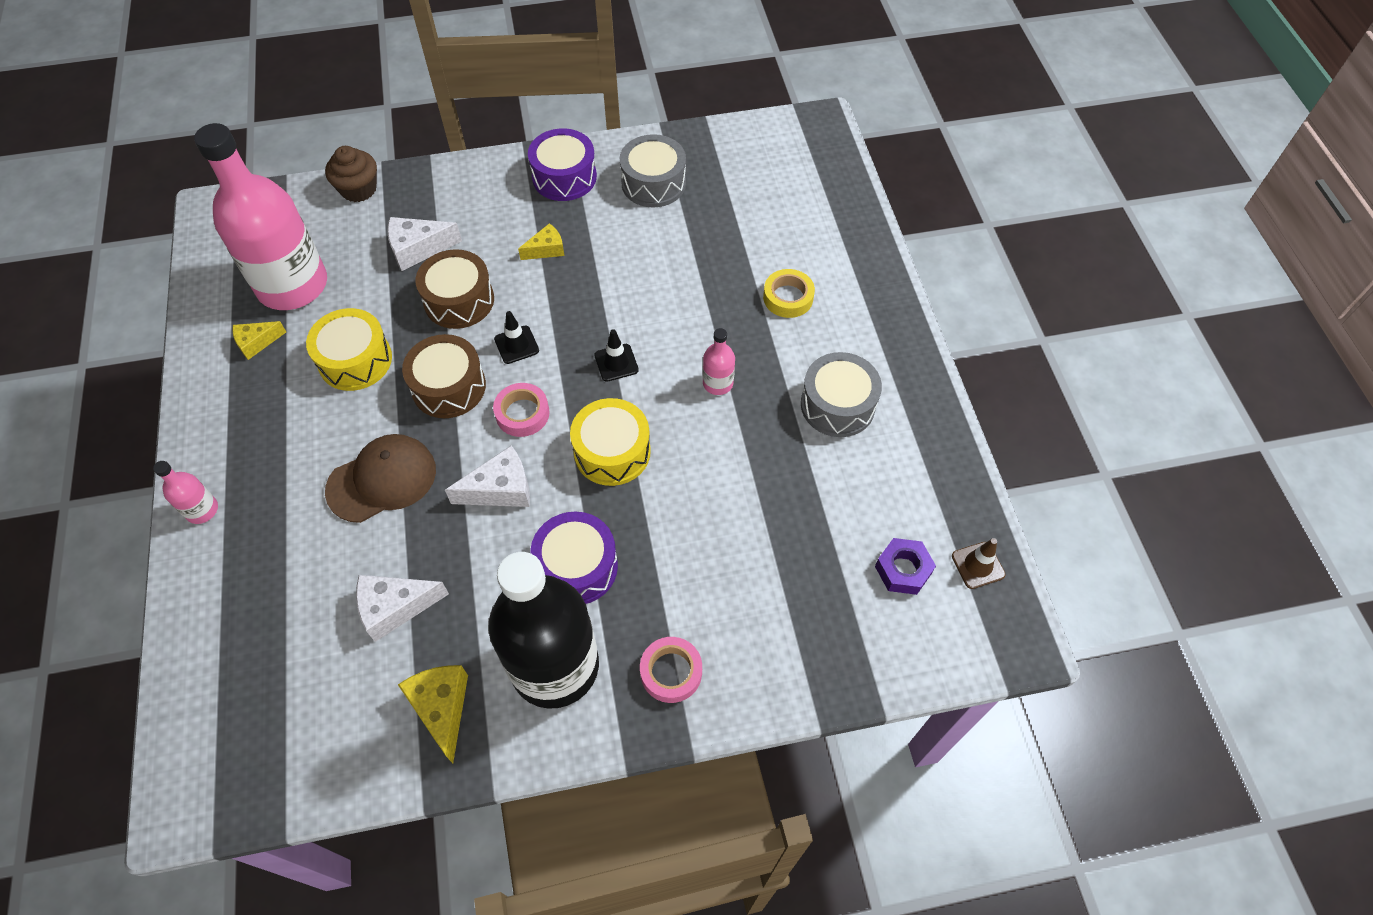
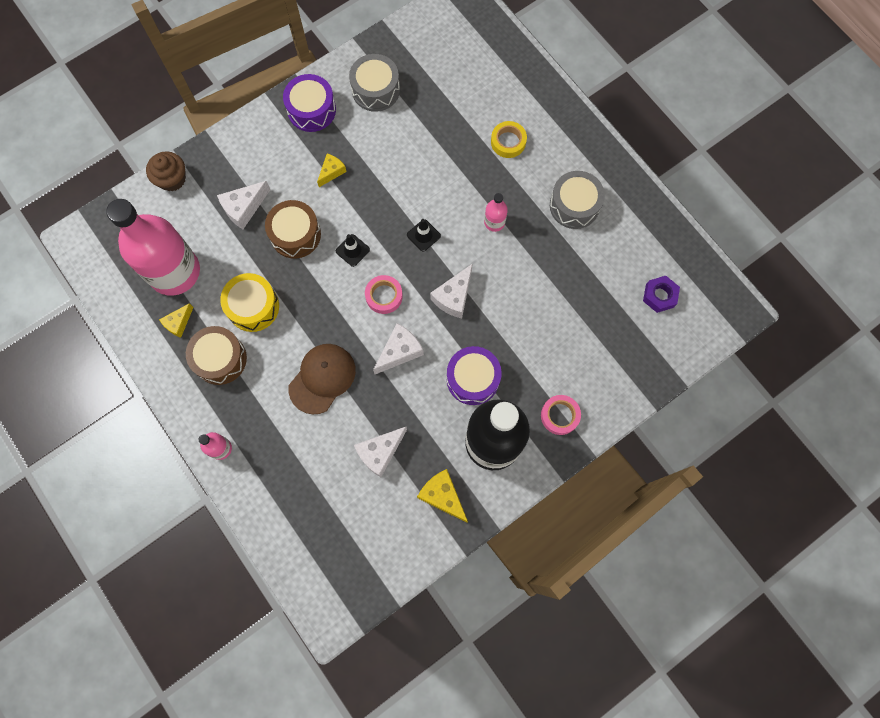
camera: 25 degrees left, 15 degrees up
brown drum [402,334,486,418] -> brown drum moved to [186,326,247,385]
yellow drum [570,398,651,486] -> white cheese [430,264,473,318]
brown traffic cone [952,538,1006,589] -> none

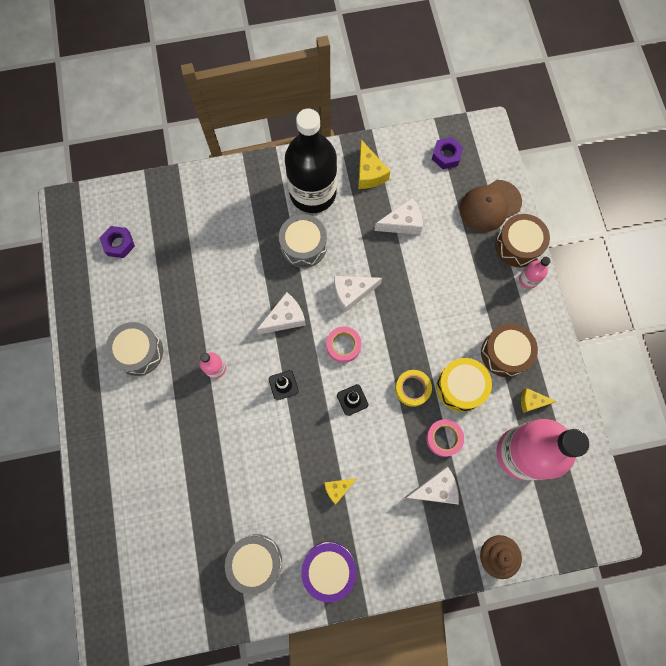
camera: 155 degrees left, 0 degrees up
yellow cheese [159,303,193,338] -> yellow cheese turned 150 degrees counterclockwise [521,388,557,413]
brown drum [265,200,321,259] -> brown drum moved to [495,214,550,267]
brown cap [288,344,356,414] -> brown cap moved to [460,180,522,232]
purple drum [447,346,502,405] -> grey drum [279,214,327,268]
yellow tape [491,121,527,158] -> yellow tape moved to [395,370,432,407]
pink tape [541,395,581,435] -> pink tape moved to [426,419,464,457]
none -> purple nut [432,137,463,169]

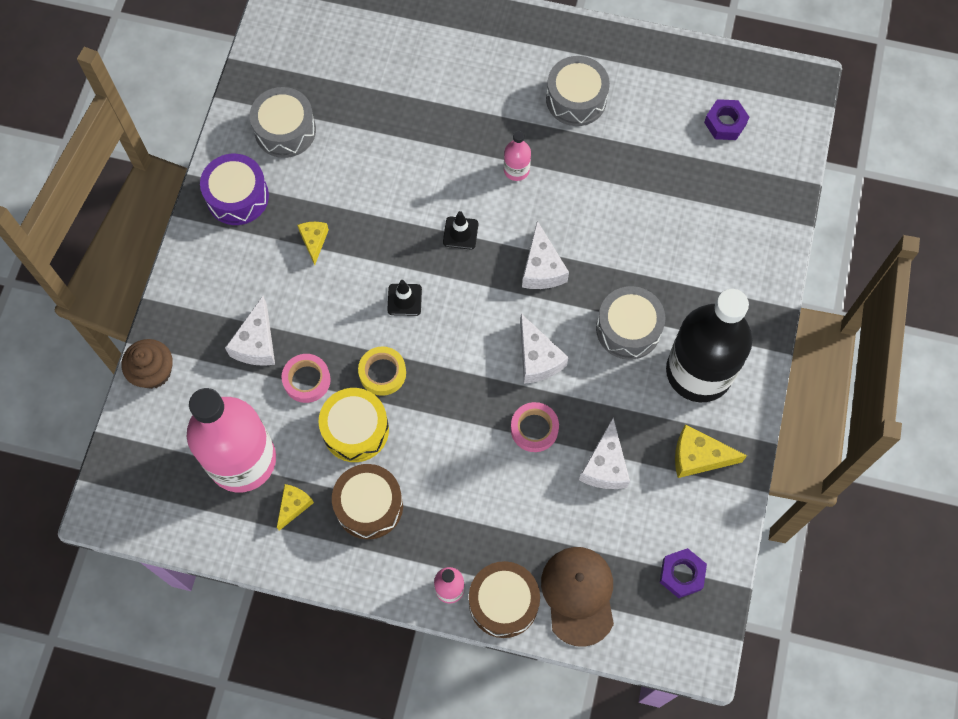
camera: 115 degrees right, 5 degrees down
pink tape [326,326,361,363] -> pink tape moved to [511,402,559,452]
white cheese [334,276,382,312] -> white cheese turned 150 degrees clockwise [520,314,569,384]

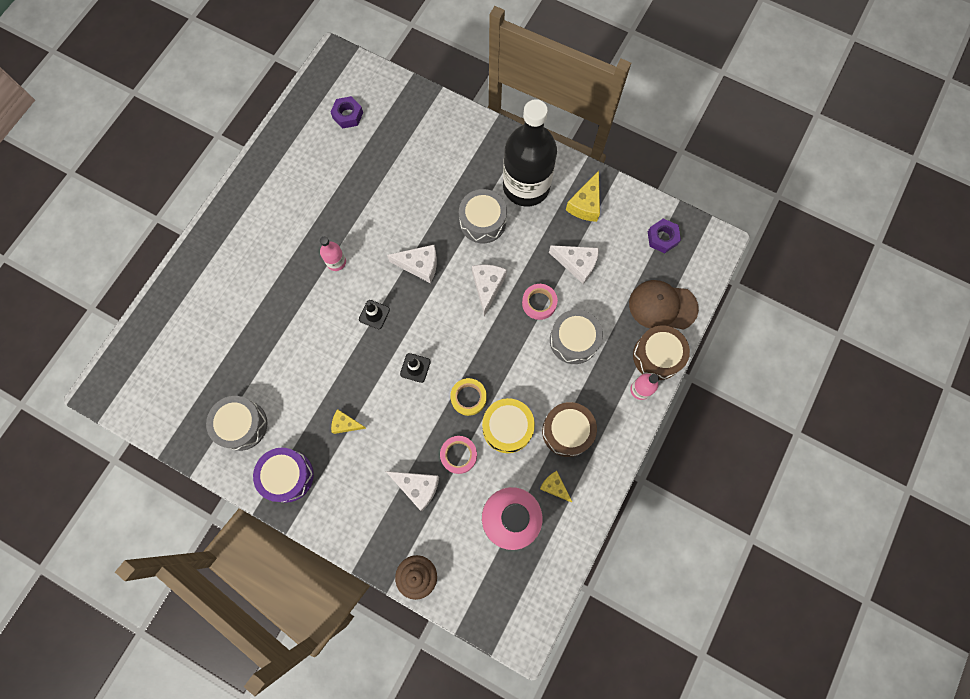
camera: 75 degrees left, 5 degrees up
white cheese [520,314,569,384] -> white cheese turned 75 degrees counterclockwise [472,264,507,316]
grey drum [546,56,610,126] -> grey drum moved to [550,310,603,364]

